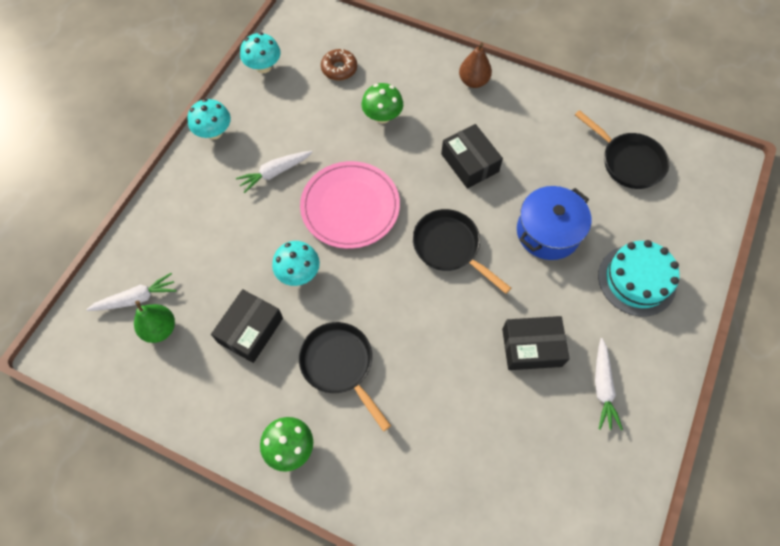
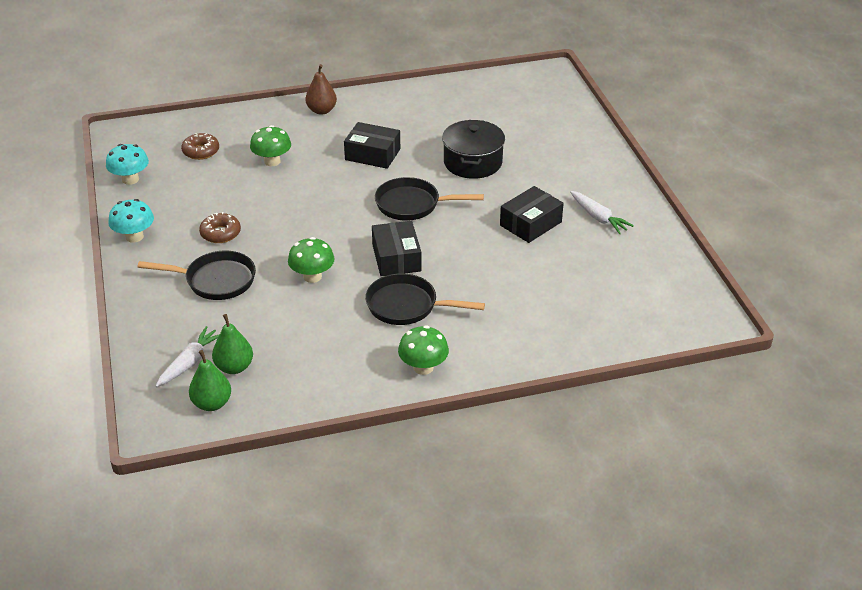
camera: 40 degrees left, 25 degrees down
black box [211,289,283,363] -> black box moved to [372,221,422,276]
white carrot [236,151,312,193] -> brown donut [199,212,241,243]
turquoise mushroom [272,241,320,286] -> green mushroom [288,237,335,283]
pink plate [300,161,400,249] -> none
blue pot [517,186,591,260] -> black pot [442,120,505,179]
black pan [575,110,669,189] -> black pan moved to [138,251,256,300]
turquoise cake [598,240,680,316] -> none
none -> green pear [189,350,231,411]

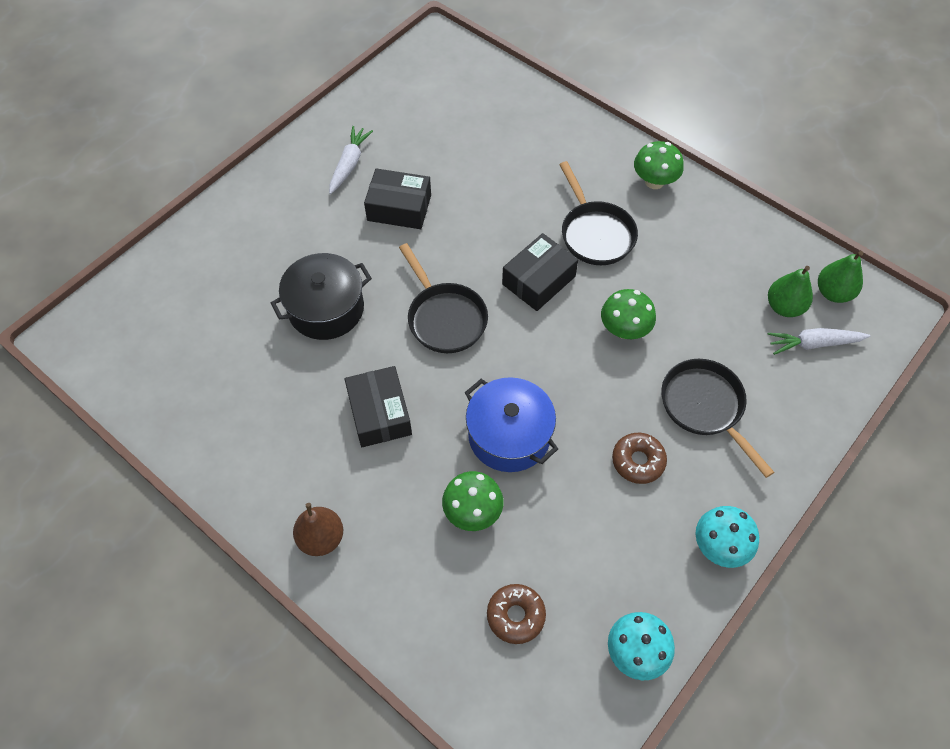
camera: 125 degrees left, 20 degrees up
none -> blue pot [465,377,558,472]

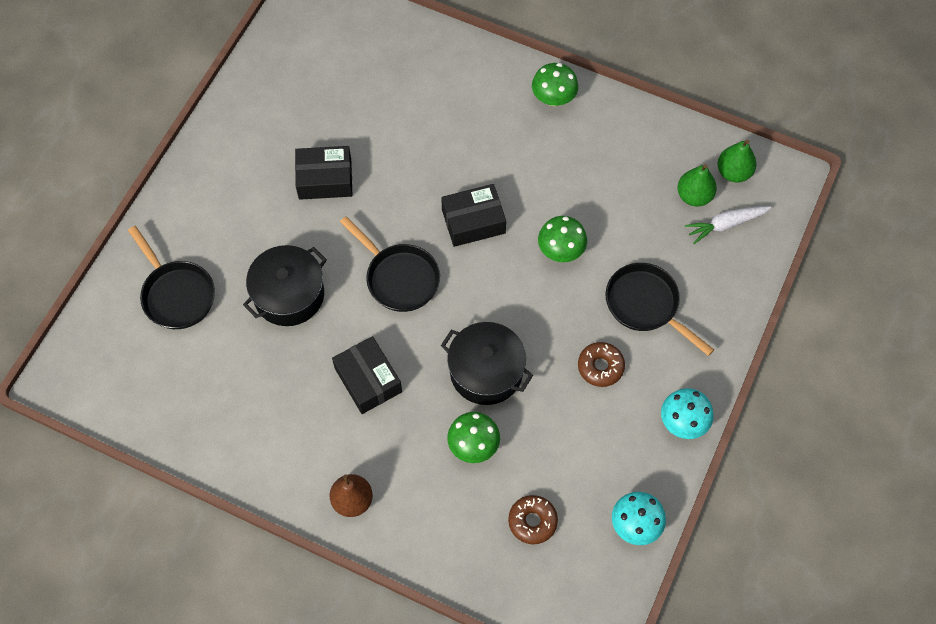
camera: 15 degrees left, 5 degrees up
white carrot [329,126,373,194] -> none
blue pot [465,377,558,472] -> black pot [441,322,533,405]
black box [502,233,578,311] -> black box turned 45 degrees clockwise [441,184,506,247]
black pan [559,161,638,265] -> black pan moved to [128,226,215,329]

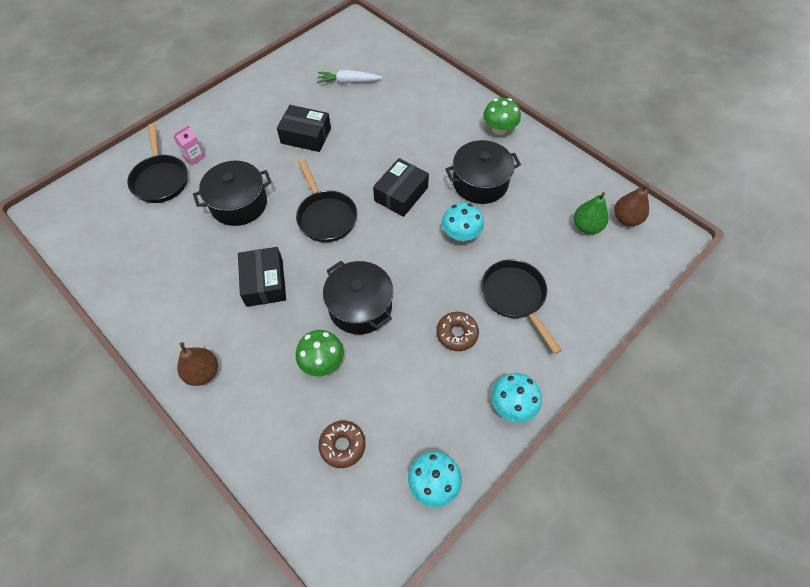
camera: 20 degrees right, 5 degrees down
black box [441,184,506,247] -> black box turned 60 degrees counterclockwise [373,158,429,217]
green mushroom [538,216,587,262] -> turquoise mushroom [442,202,484,242]
white carrot [685,206,771,244] -> white carrot moved to [317,70,382,84]
green pear [718,140,756,182] -> brown pear [614,184,649,226]
none -> pink carton [173,125,205,165]
none -> black pot [445,140,521,204]

